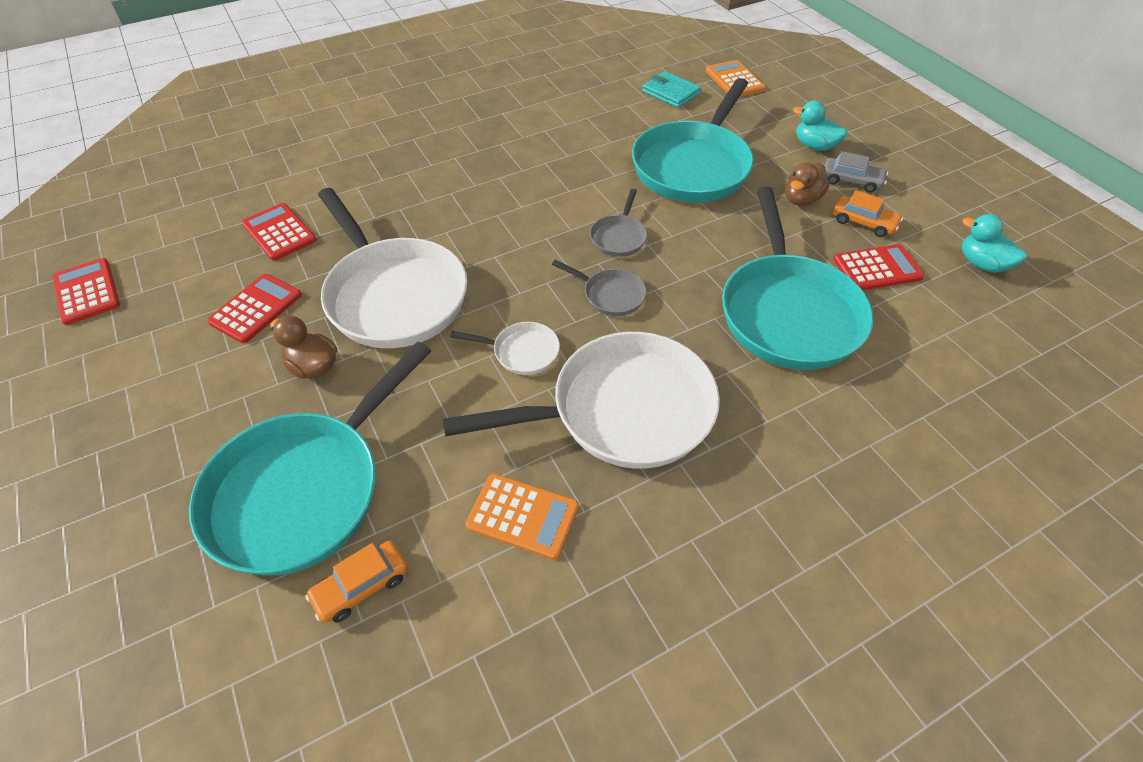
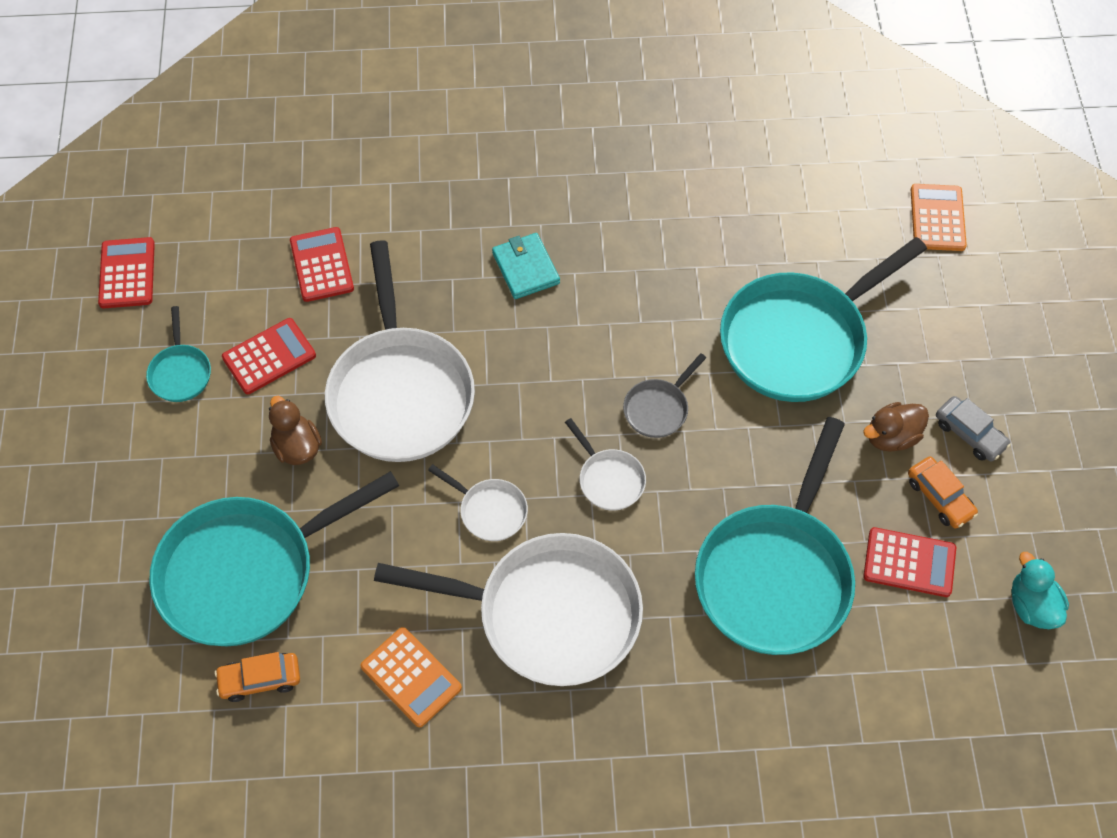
camera: 25 degrees right, 10 degrees up
grey pan [552,260,647,316] -> white pan [565,418,646,511]
turquoise wallet [642,71,701,108] -> turquoise wallet moved to [492,233,560,299]
turquoise duck [793,101,847,151] -> none
none -> turquoise pan [146,306,211,402]

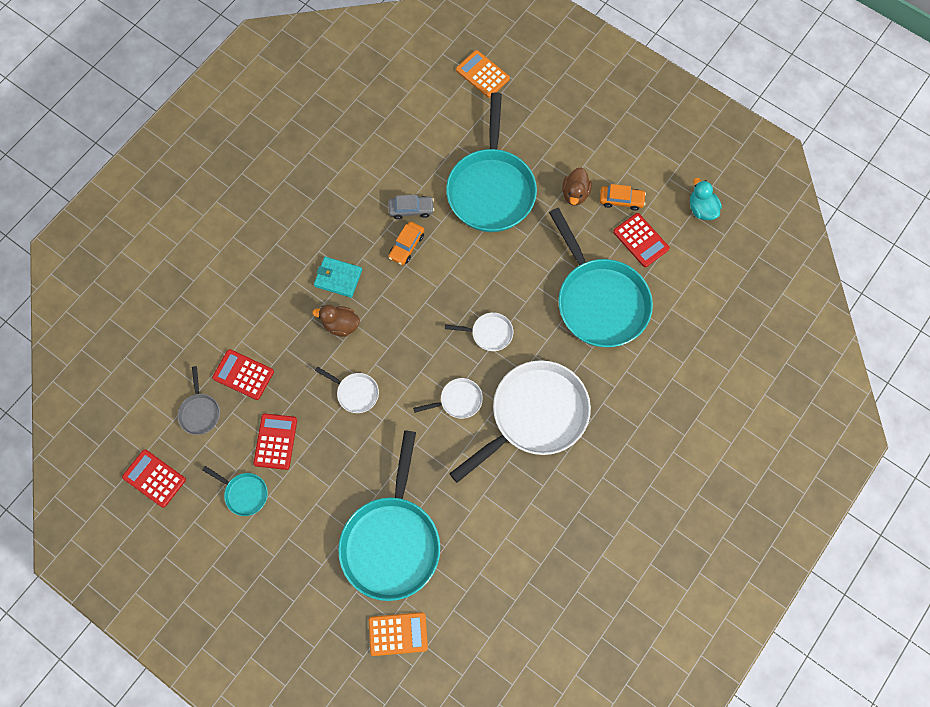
camera: 50 degrees left, 10 degrees up
orange car [215,652,300,702] -> orange car moved to [388,221,424,265]
brown duck [269,396,322,465] -> brown duck moved to [312,305,360,337]
white pan [325,240,475,462] -> white pan [315,367,379,413], size x0.44
orange calculator [361,627,462,727] -> orange calculator moved to [369,612,428,656]
grey pan [623,353,706,438] -> grey pan moved to [178,366,220,435]
red calculator [863,527,956,597] -> red calculator turned 90 degrees clockwise [613,213,670,267]
grey car [936,396,1011,461] -> grey car moved to [388,195,434,219]
turquoise duck [1011,552,1069,629] -> turquoise duck turned 45 degrees clockwise [690,178,722,220]

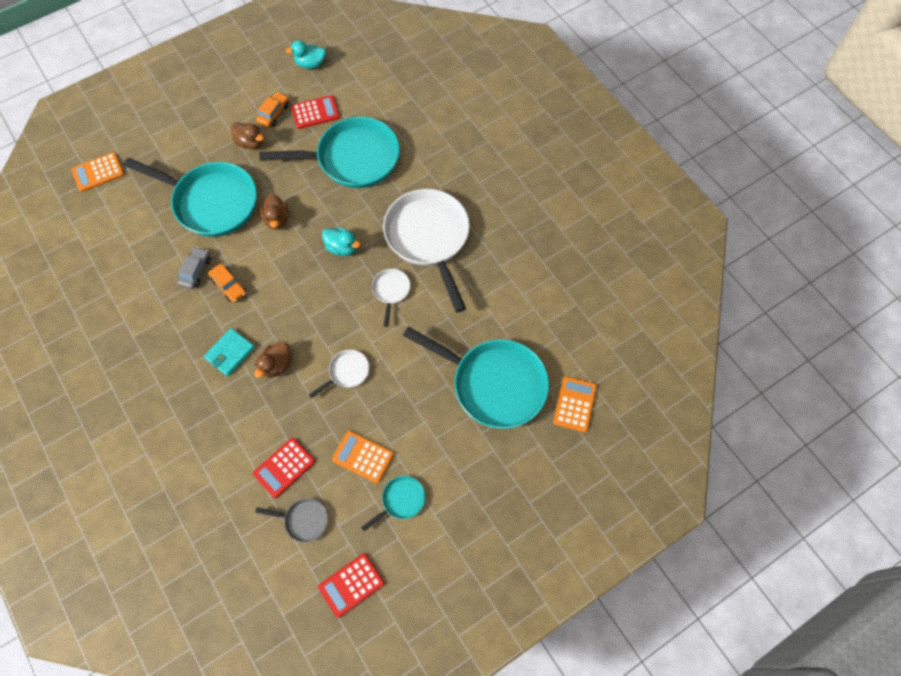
camera: 70 degrees left, 5 degrees down
red calculator [253,414,297,470] -> orange calculator [332,430,394,484]
white pan [445,313,513,351] -> turquoise duck [322,228,361,256]
none -> brown duck [260,194,288,230]

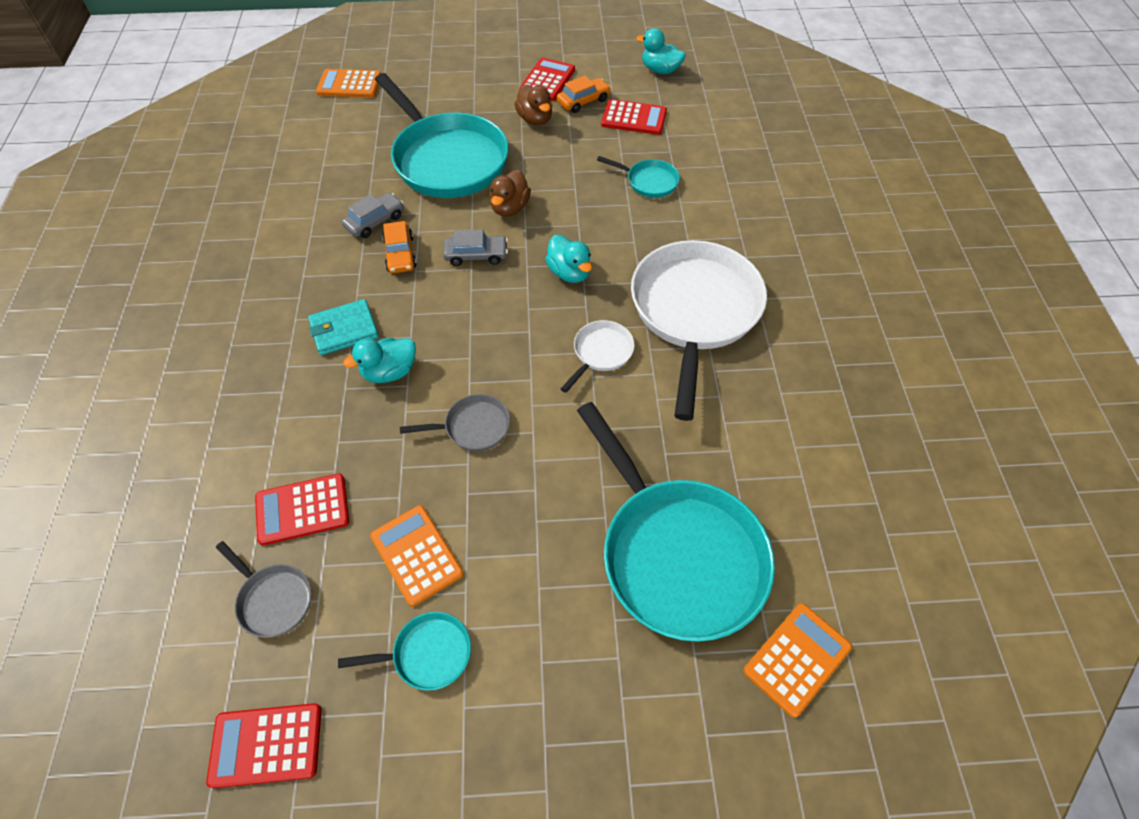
camera: 30 degrees right, 10 degrees down
brown duck [254,341,292,378] -> turquoise duck [343,338,416,383]
turquoise pan [259,117,400,188] -> turquoise pan [597,156,680,198], size x0.44
white pan [309,350,369,398] -> grey pan [400,394,510,451]
none -> grey car [443,229,508,266]
none -> red calculator [519,58,575,101]

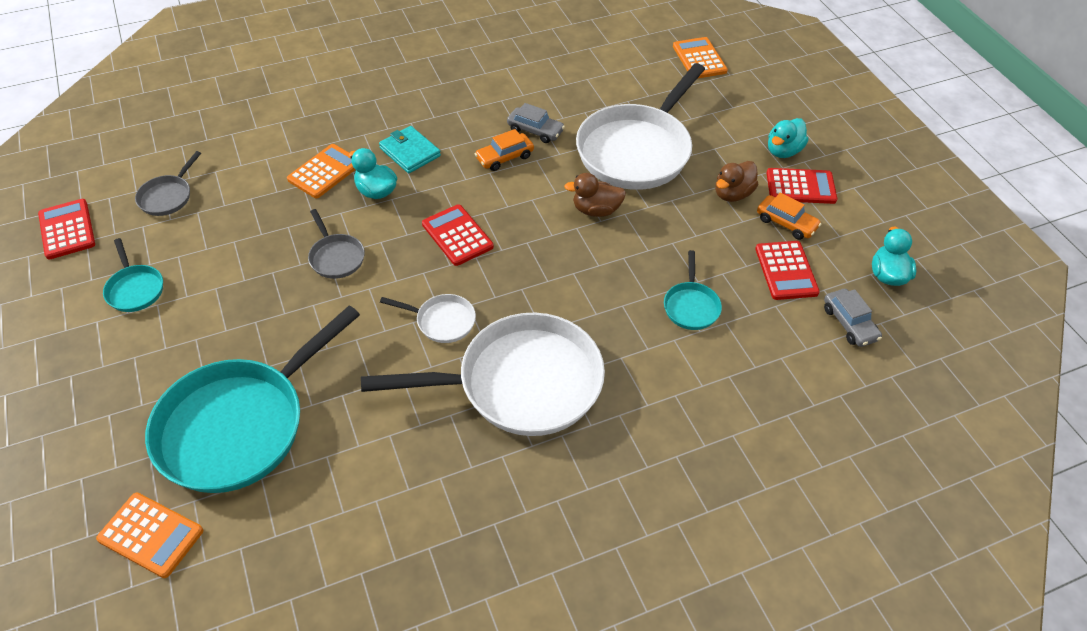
camera: 70 degrees right, 5 degrees down
red calculator [255,473,349,546] -> red calculator moved to [422,204,494,266]
orange calculator [370,505,464,607] -> orange calculator moved to [287,144,355,198]
turquoise pan [375,73,509,198] -> white pan [576,63,705,190]
grey car [443,229,508,266] -> grey car moved to [824,289,882,347]
turquoise duck [545,235,592,283] -> turquoise duck moved to [768,118,809,158]

